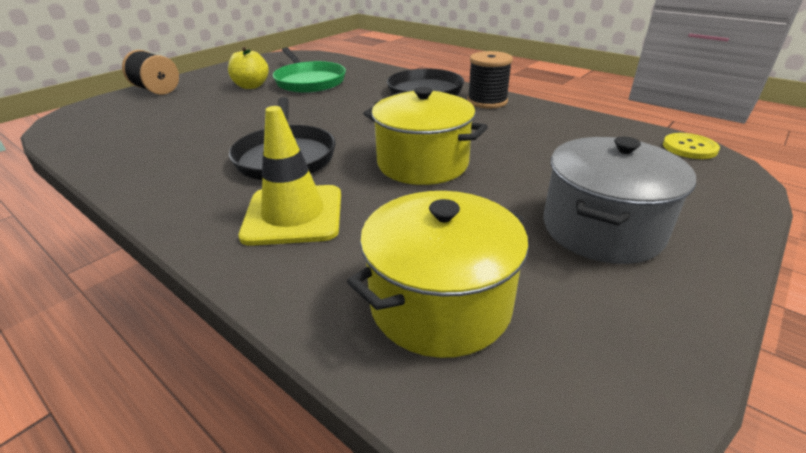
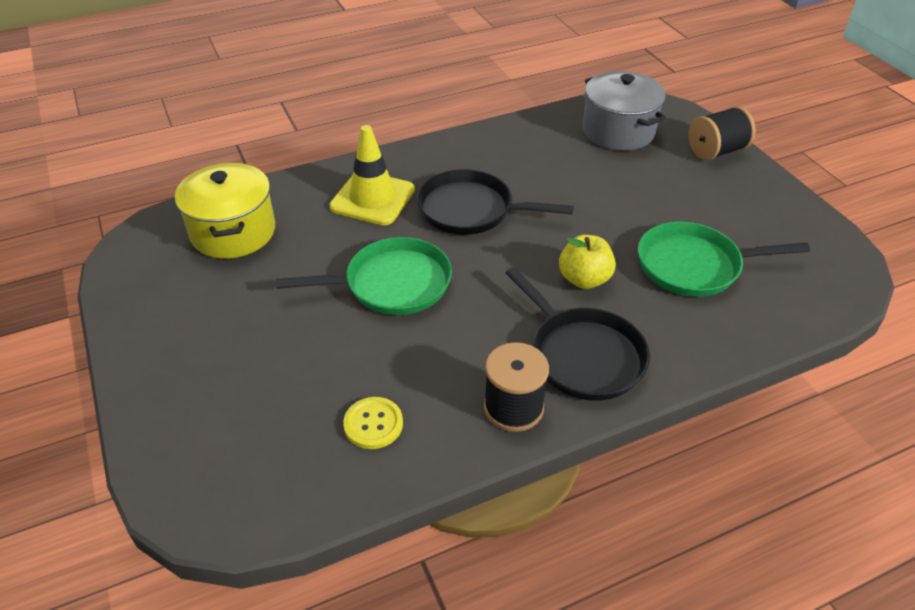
camera: 115 degrees right, 10 degrees up
yellow apple [228,47,269,89] -> yellow apple moved to [559,235,616,289]
yellow pot [363,87,488,185] -> green pan [276,237,452,315]
grey pot [544,137,696,264] -> grey pot moved to [583,71,666,151]
yellow button [663,133,720,159] -> yellow button moved to [343,397,403,449]

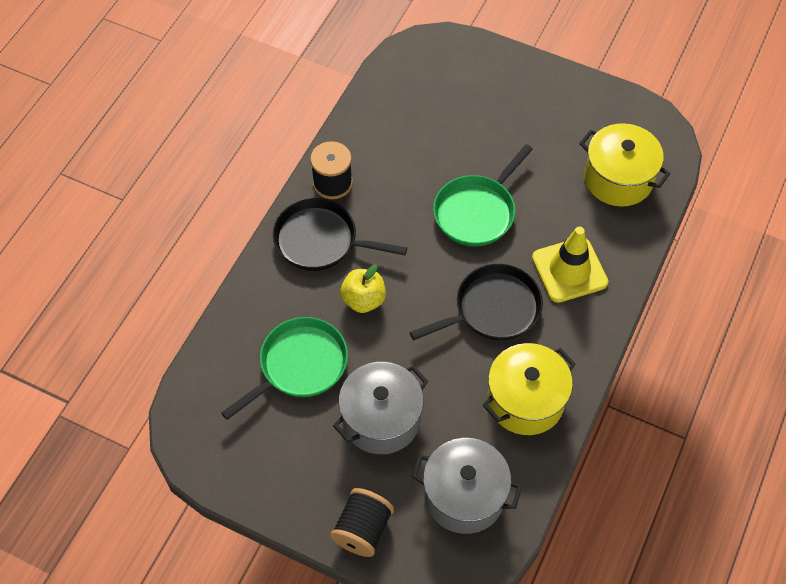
camera: 140 degrees right, 15 degrees up
yellow button [343,397,403,449] -> none
none -> grey pot [333,362,428,454]
none -> yellow pot [483,343,576,435]

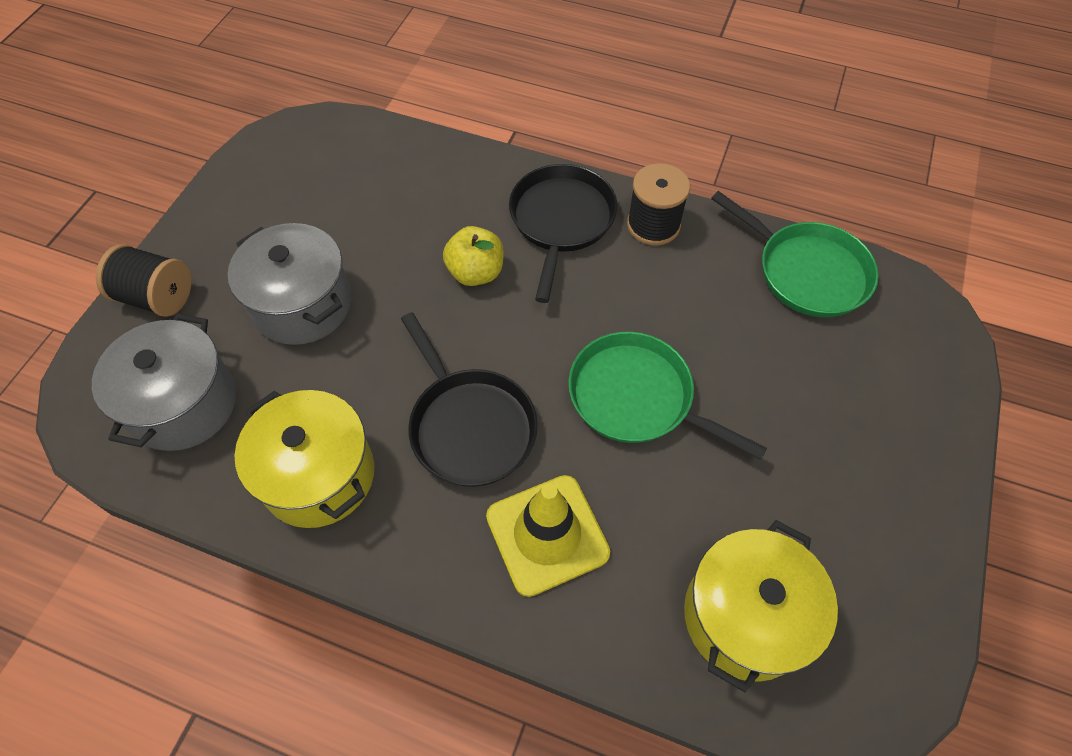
camera: 85 degrees right, 0 degrees up
green pan [221,317,348,420] -> green pan moved to [711,191,879,317]

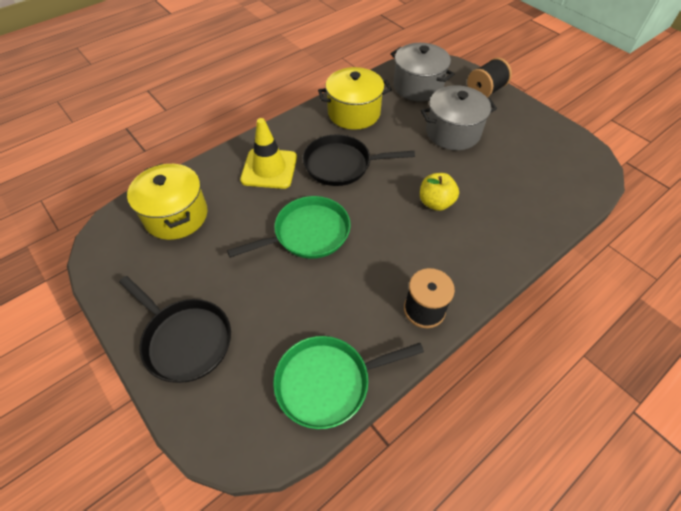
camera: 120 degrees right, 5 degrees down
black pan [509,164,618,303] -> black pan moved to [119,276,231,383]

